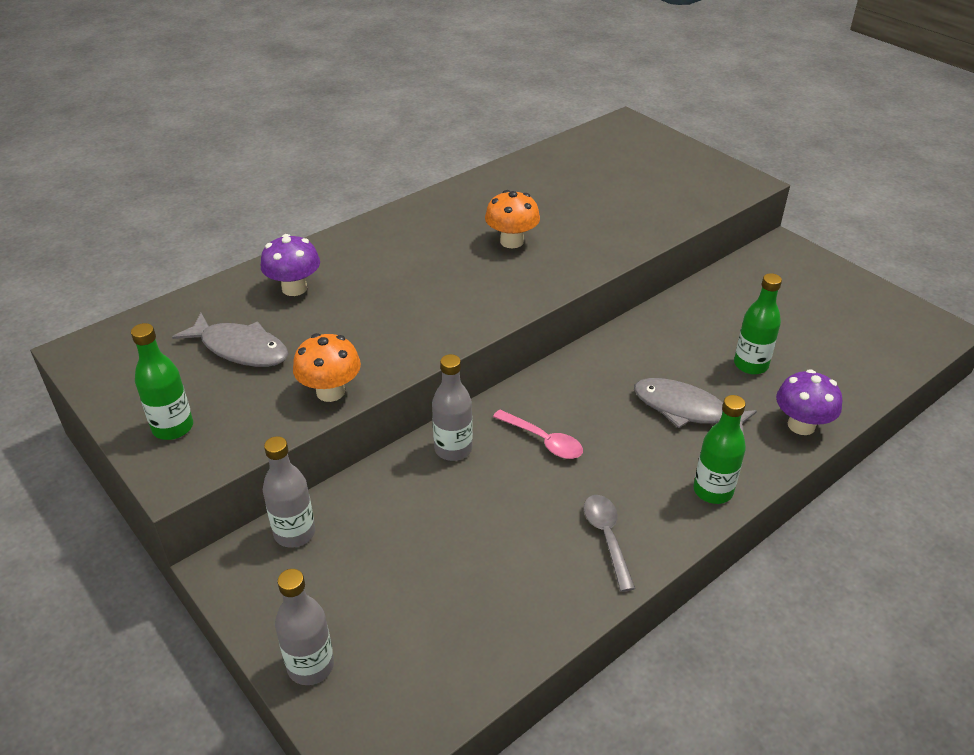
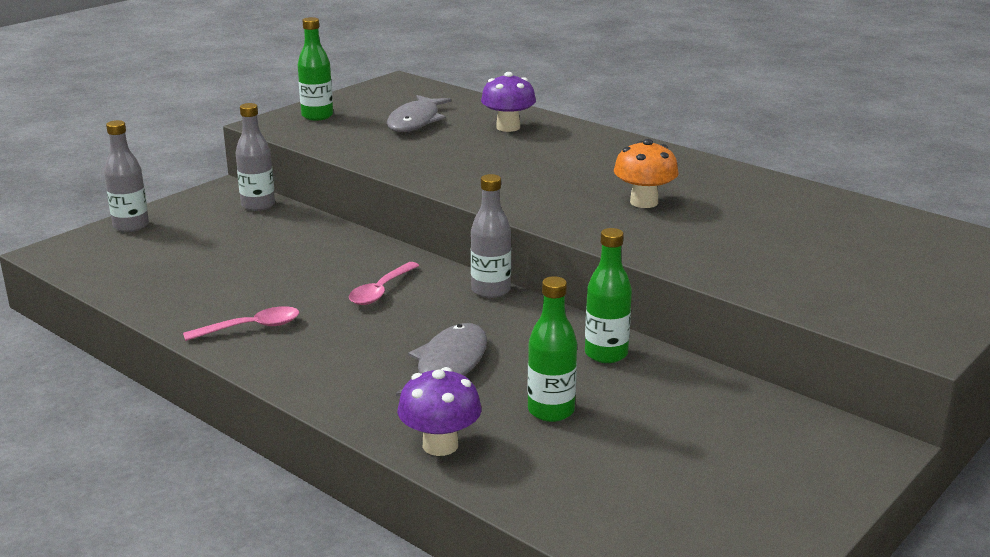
camera: 80 degrees right, 15 degrees down
orange mushroom [293,333,361,402] -> none
grey bottle [432,354,473,461] -> grey bottle moved to [471,174,511,298]
grey spoon [584,495,635,592] -> pink spoon [183,306,299,341]
green bottle [693,395,746,504] -> green bottle moved to [585,228,632,363]

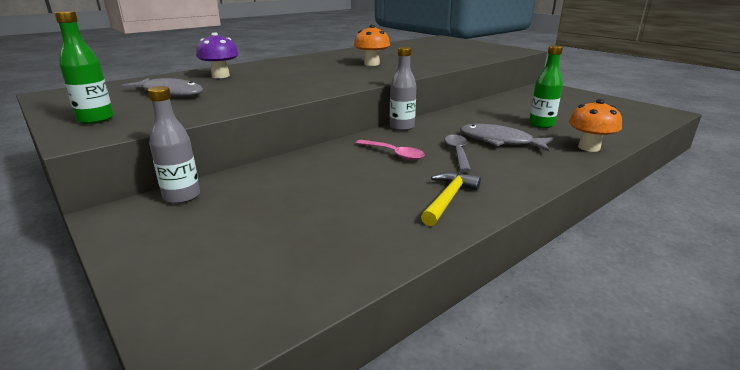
camera: 80 degrees left, 0 degrees up
grey bottle [104,120,149,232] -> none
pink spoon [183,306,299,341] -> yellow hammer [421,172,481,226]
purple mushroom [397,367,481,456] -> orange mushroom [569,99,622,152]
green bottle [585,228,632,363] -> none
none -> grey spoon [445,135,471,172]

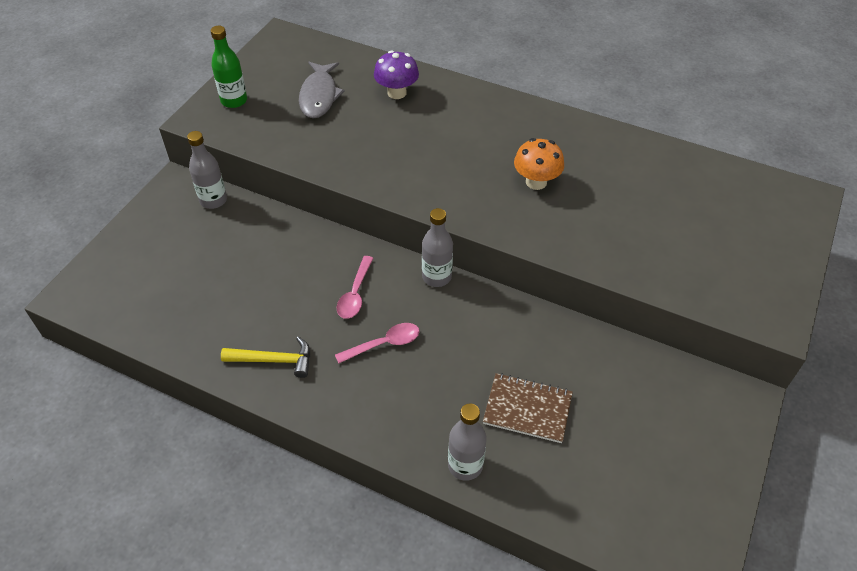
camera: 65 degrees right, 25 degrees up
grey spoon [445,135,471,172] -> pink spoon [335,323,420,364]
grey fish [460,124,554,152] -> none
green bottle [529,45,563,128] -> brown notebook [483,373,573,443]
orange mushroom [569,99,622,152] -> grey bottle [448,403,487,481]

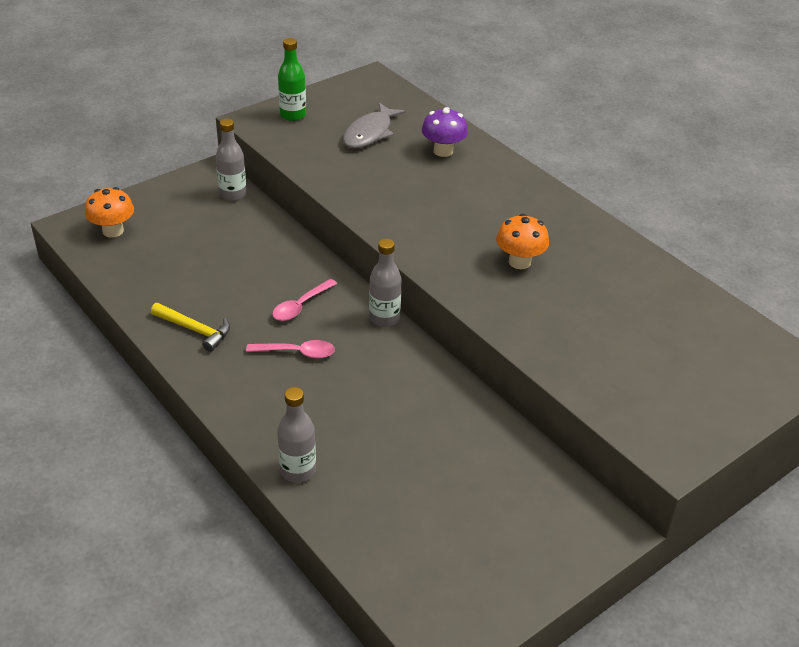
camera: 25 degrees right, 10 degrees down
brown notebook [483,373,573,443] -> none
none -> orange mushroom [85,187,134,238]

